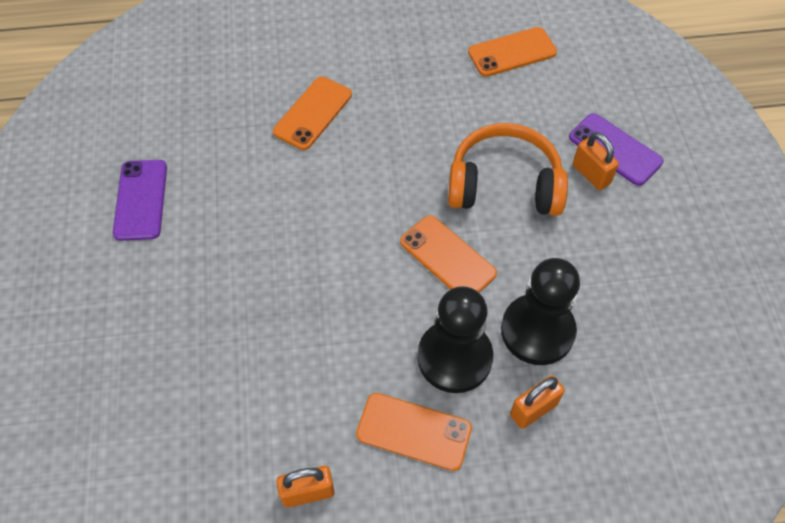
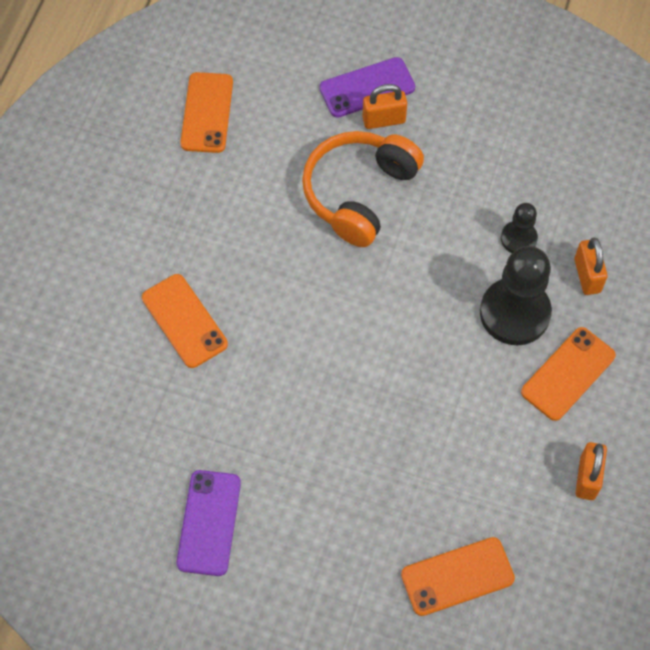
camera: 65 degrees left, 5 degrees up
purple phone [113,160,167,241] -> purple phone turned 75 degrees clockwise [176,470,241,576]
orange phone [400,215,497,292] -> orange phone moved to [401,537,515,616]
black pawn [501,258,580,365] -> black pawn [501,203,538,253], size x0.53

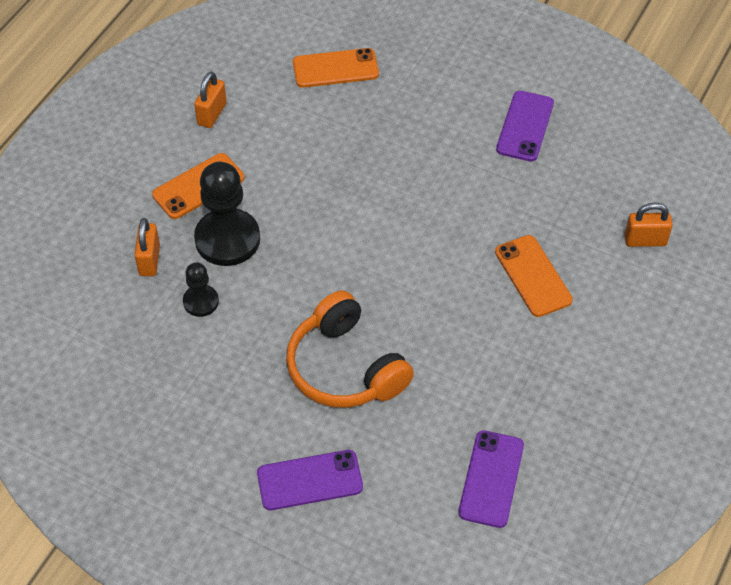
camera: 170 degrees left, 10 degrees down
orange phone [180,72,233,153] -> purple phone [458,430,524,528]
orange headphones [302,131,424,247] -> orange headphones turned 105 degrees clockwise [286,290,414,408]
orange padlock [362,84,407,129] -> orange padlock moved to [625,203,673,247]

